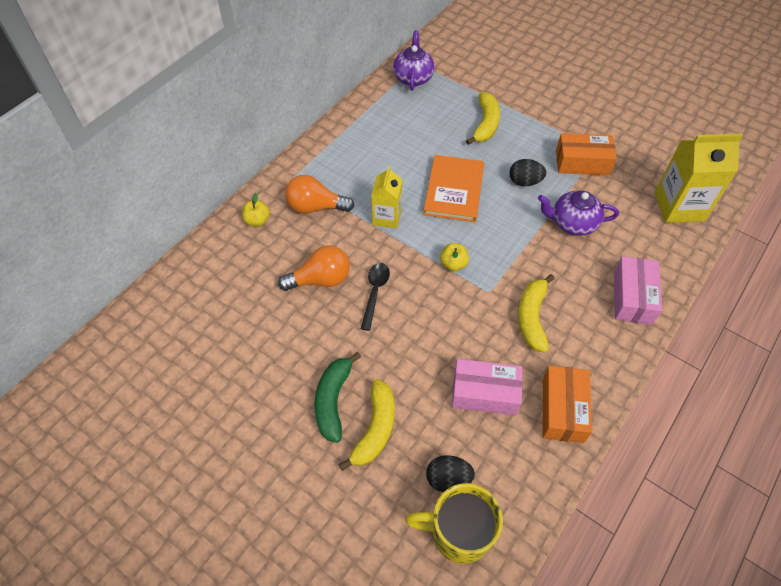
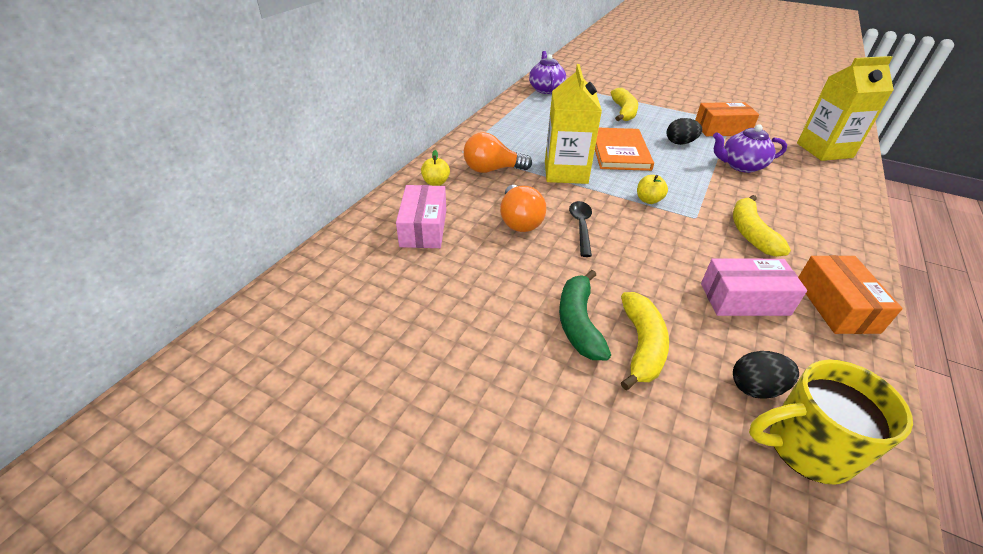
camera: 10 degrees left, 15 degrees down
orange light bulb [278,245,350,291] -> orange light bulb turned 105 degrees clockwise [500,185,547,232]
yellow carton [371,166,402,229] -> yellow carton [545,64,602,184], size x1.62
pink box [614,256,662,325] -> pink box moved to [396,185,446,248]

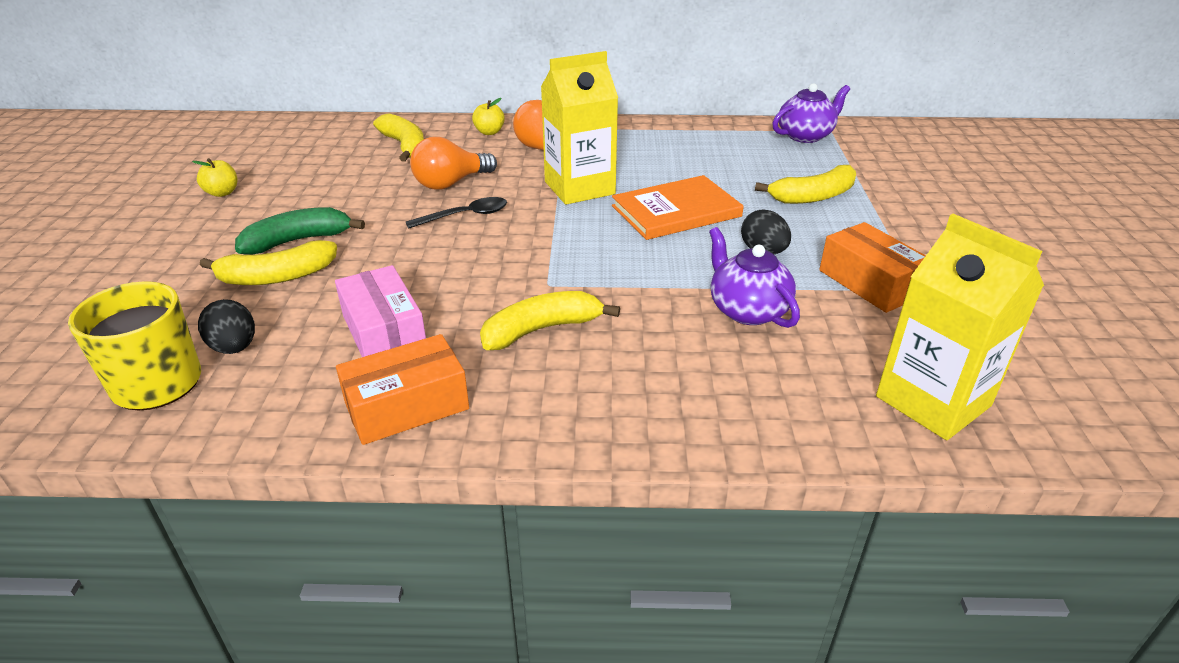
camera: 65 degrees right, 5 degrees down
pink box [396,185,446,248] -> yellow banana [373,113,424,162]
yellow apple [637,175,668,204] -> yellow apple moved to [192,158,237,197]

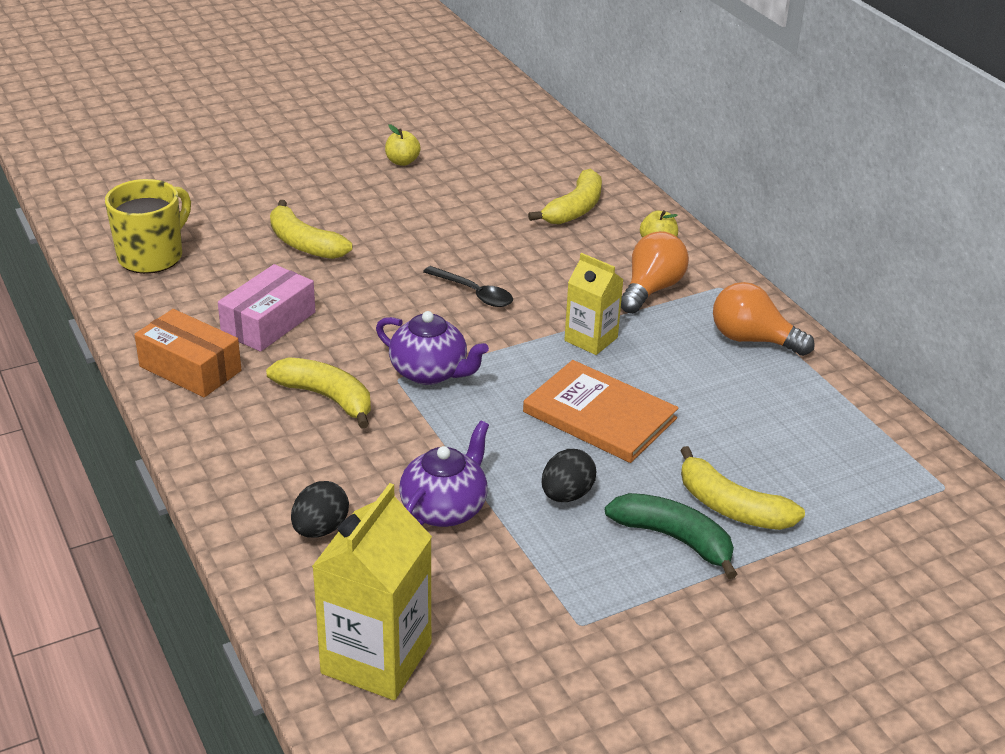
camera: 60 degrees right, 0 degrees up
black egg [198,299,255,354] -> black egg moved to [291,481,349,538]
green banana [235,207,365,255] -> green banana moved to [605,493,738,579]
orange light bulb [410,137,497,190] -> orange light bulb moved to [713,282,815,356]
yellow carton [541,51,618,205] -> yellow carton [564,253,624,355], size x0.62
purple teapot [772,83,850,143] -> purple teapot moved to [376,311,489,385]
orange box [819,222,926,313] -> none

